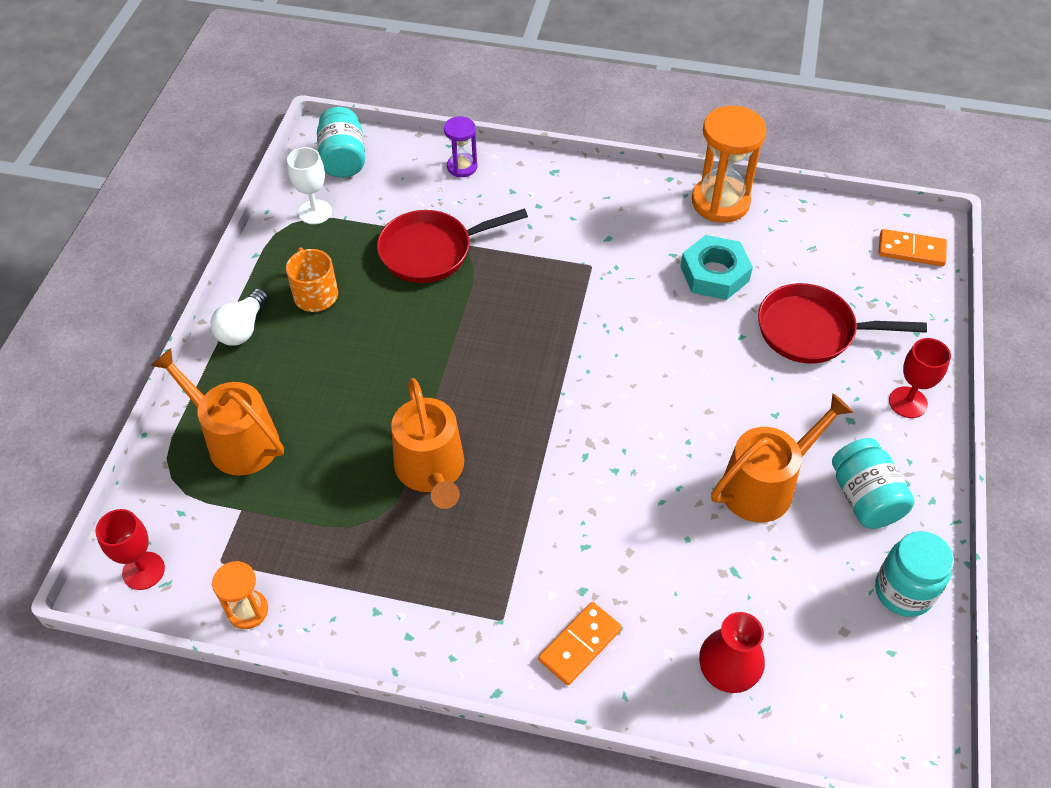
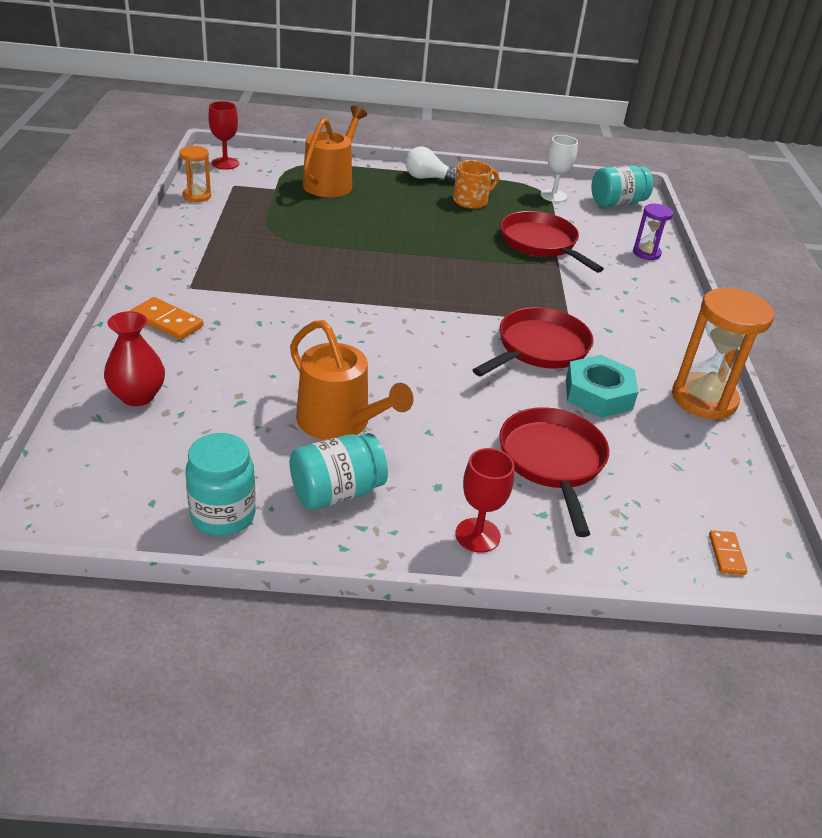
camera: 75 degrees right, 15 degrees down
orange watering can [391,378,464,509] -> none
orange domino [878,229,947,266] -> orange domino [709,530,747,575], size x0.62
none -> red pan [473,307,593,377]

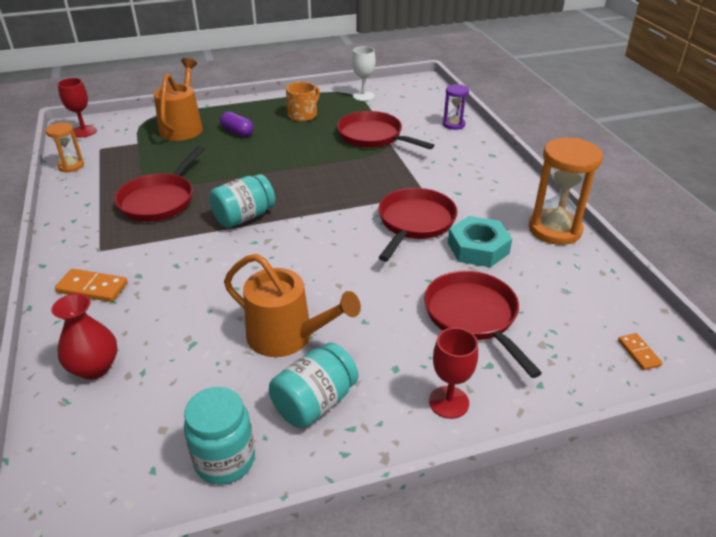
camera: 15 degrees left, 0 degrees up
white light bulb [405,146,456,183] -> none
turquoise jar [591,165,653,207] -> turquoise jar moved to [209,174,275,228]
none -> red pan [114,146,204,222]
none -> purple capsule [220,111,253,137]

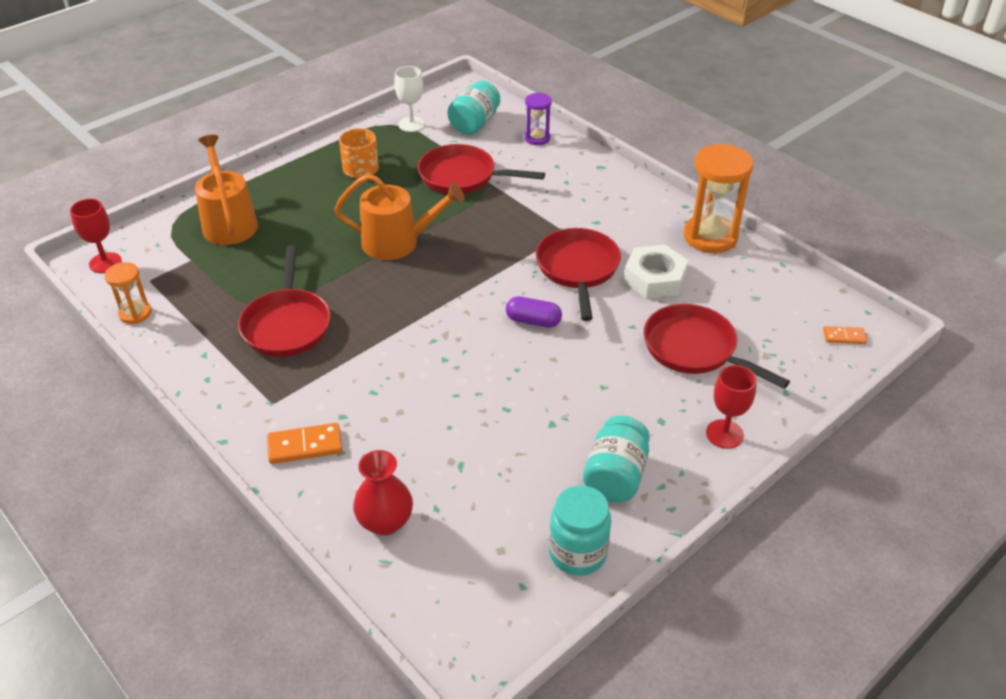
camera: 25 degrees left, 5 degrees up
turquoise jar [209,174,275,228] -> turquoise jar moved to [448,81,500,135]
purple capsule [220,111,253,137] -> purple capsule moved to [506,296,562,328]
orange watering can [224,254,361,357] -> orange watering can moved to [334,174,464,260]
turquoise nut [448,216,512,267] -> white nut [623,245,689,299]
orange domino [618,333,663,370] -> orange domino turned 45 degrees counterclockwise [823,326,867,344]

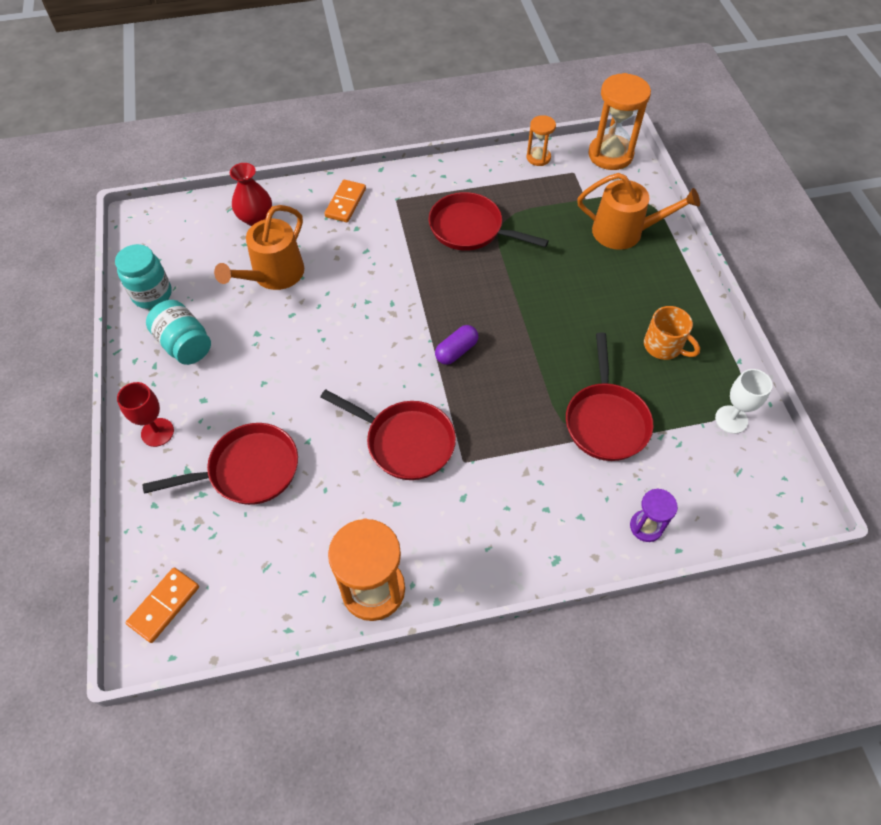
camera: 120 degrees right, 15 degrees up
red goblet [70,199,122,273] -> orange hourglass [588,73,651,170]
orange watering can [334,174,464,260] -> orange watering can moved to [214,205,304,290]
red pan [418,144,545,194] -> red pan turned 135 degrees clockwise [566,332,654,461]
turquoise jar [448,81,500,135] -> none
purple capsule [506,296,562,328] -> purple capsule moved to [435,325,478,365]
white nut [623,245,689,299] -> none
orange domino [823,326,867,344] -> orange domino [125,568,199,643], size x1.62

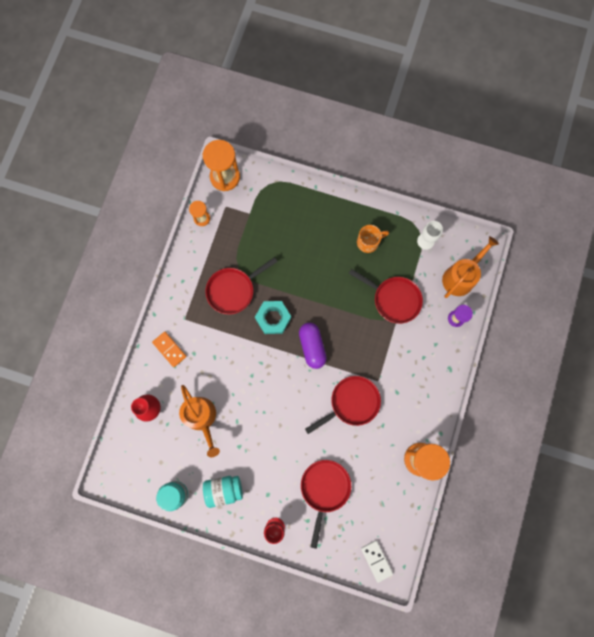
camera: 60 degrees left, 20 degrees up
orange domino [125,568,199,643] -> white domino [361,540,393,583]
purple capsule [435,325,478,365] -> purple capsule [299,323,327,369], size x1.53
orange watering can [577,173,700,250] -> orange watering can moved to [442,236,499,298]
none -> turquoise nut [255,301,291,334]

